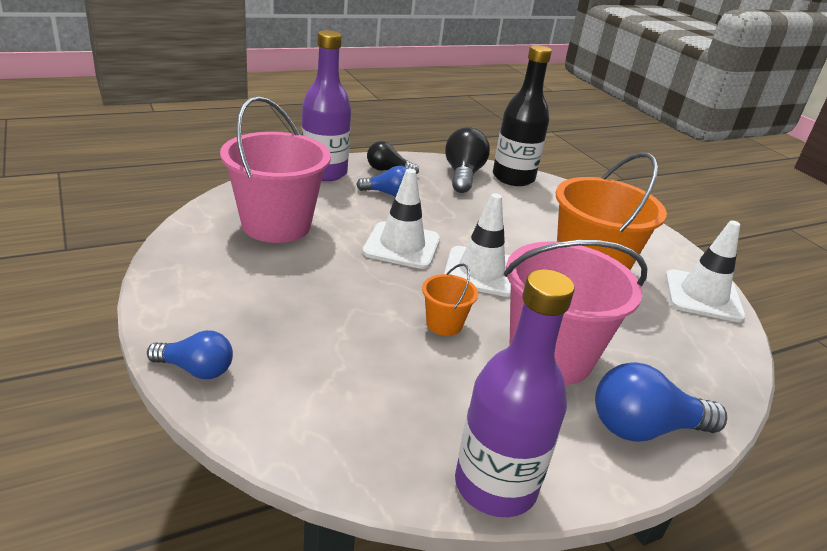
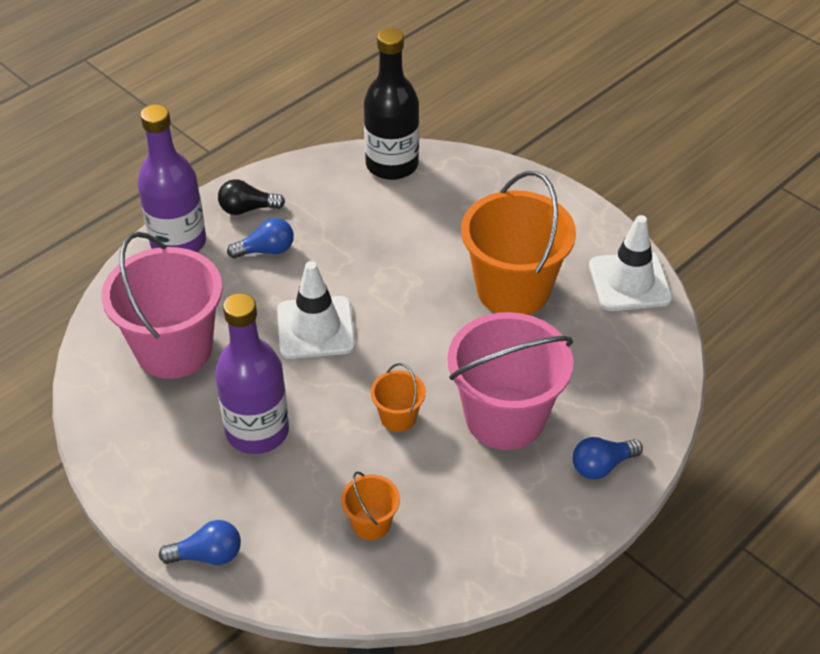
camera: 15 degrees left, 15 degrees up
white traffic cone [444,193,511,297] -> none
black light bulb [445,127,490,193] -> none
purple bottle [455,269,575,517] -> purple bottle moved to [215,293,289,454]
blue light bulb [595,362,727,442] -> blue light bulb [573,437,643,480], size x0.63
none -> orange bucket [341,471,400,540]

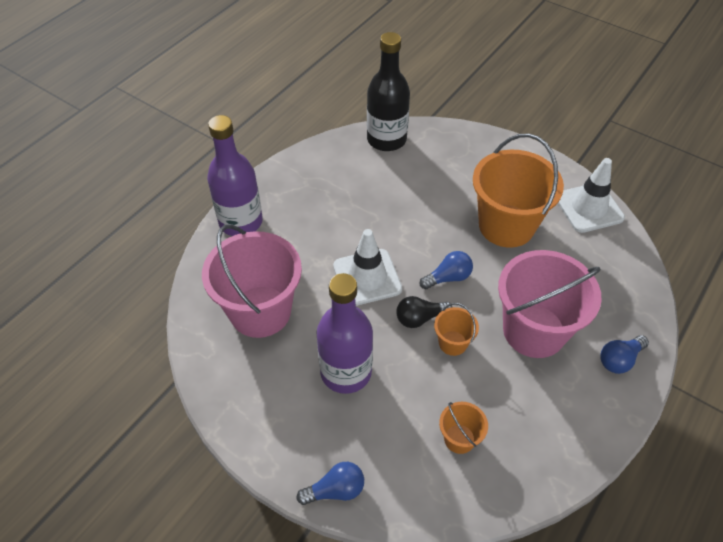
camera: 10 degrees left, 5 degrees up
black light bulb [218,179,285,215] -> black light bulb moved to [397,296,452,328]
blue light bulb [227,218,294,259] -> blue light bulb moved to [419,251,473,289]

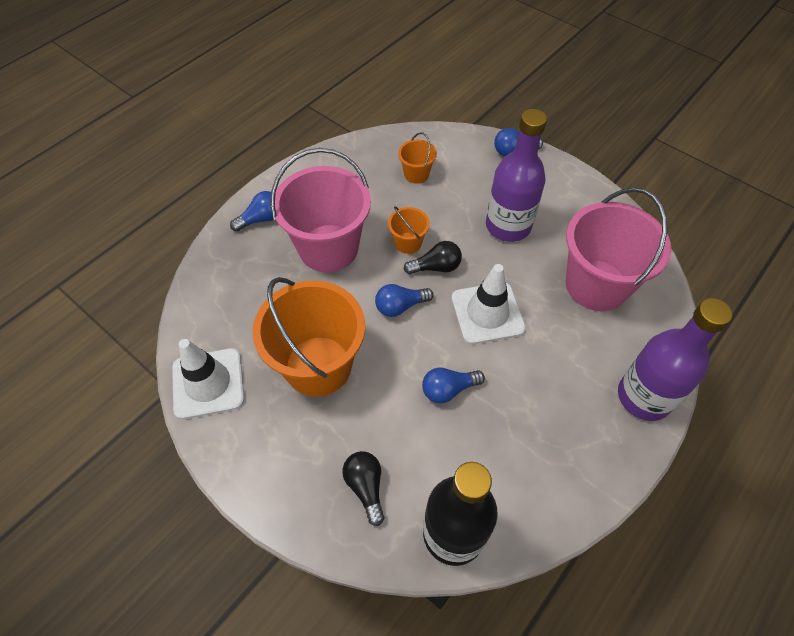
camera: 175 degrees left, 5 degrees up
none -> black light bulb [342,451,385,526]
none -> blue light bulb [422,367,485,404]

